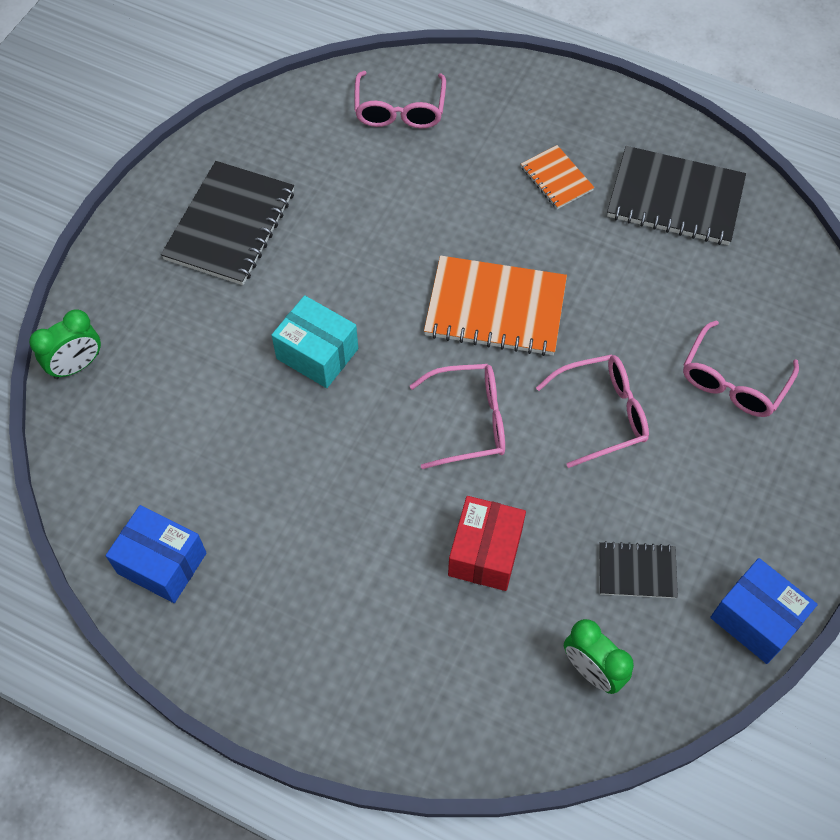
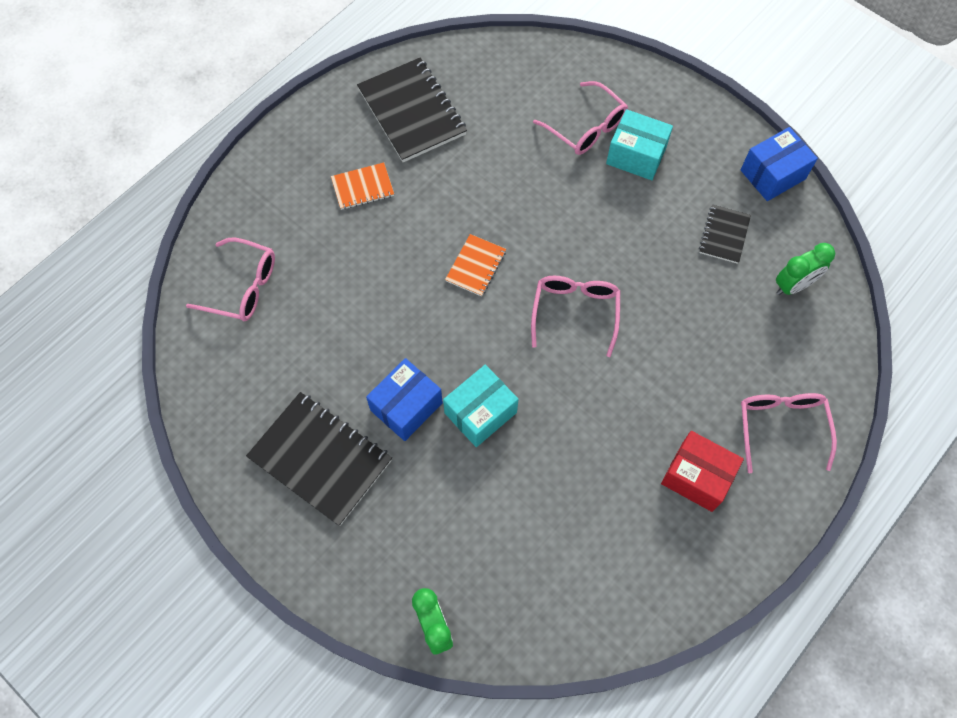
camera: 75 degrees left, 5 degrees up
blue box [106,505,207,603] -> blue box moved to [366,358,443,441]
orange notebook [424,256,567,356] -> orange notebook [445,234,506,297], size x0.52
red box [448,496,526,591] -> red box moved to [661,431,744,512]
pink glasses [536,354,649,468] -> pink glasses moved to [741,393,837,473]
black notebook [607,146,746,245] -> black notebook turned 60 degrees counterclockwise [357,58,467,162]
none -> turquoise box [606,109,673,180]

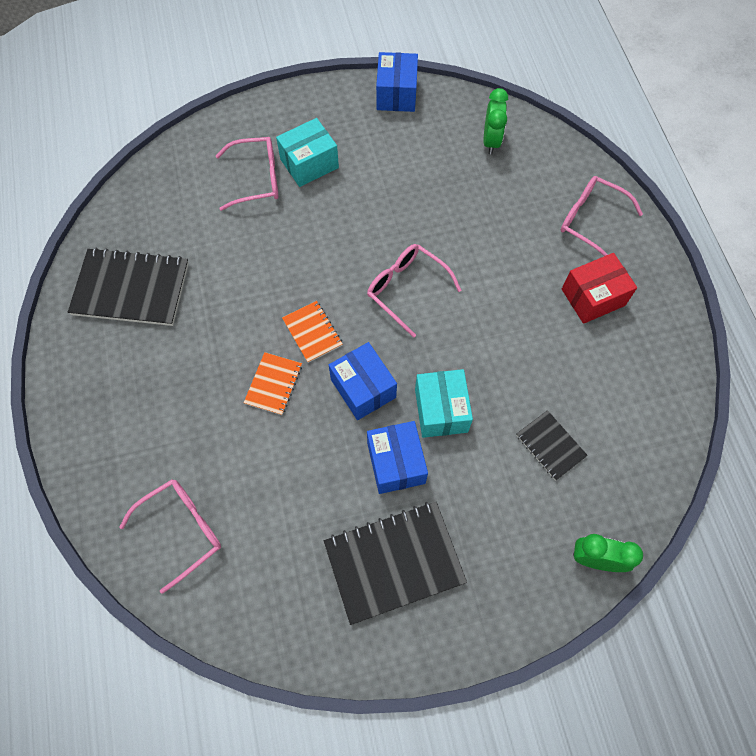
camera: 55 degrees left, 0 degrees up
orange notebook [331,162,394,210] -> orange notebook moved to [244,352,302,415]
black notebook [699,205,751,264] -> black notebook moved to [516,410,588,481]
none -> blue box [329,342,397,420]

